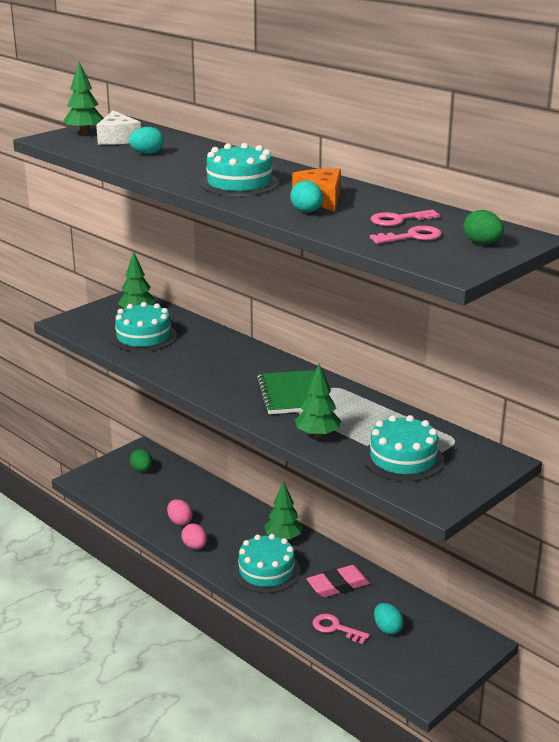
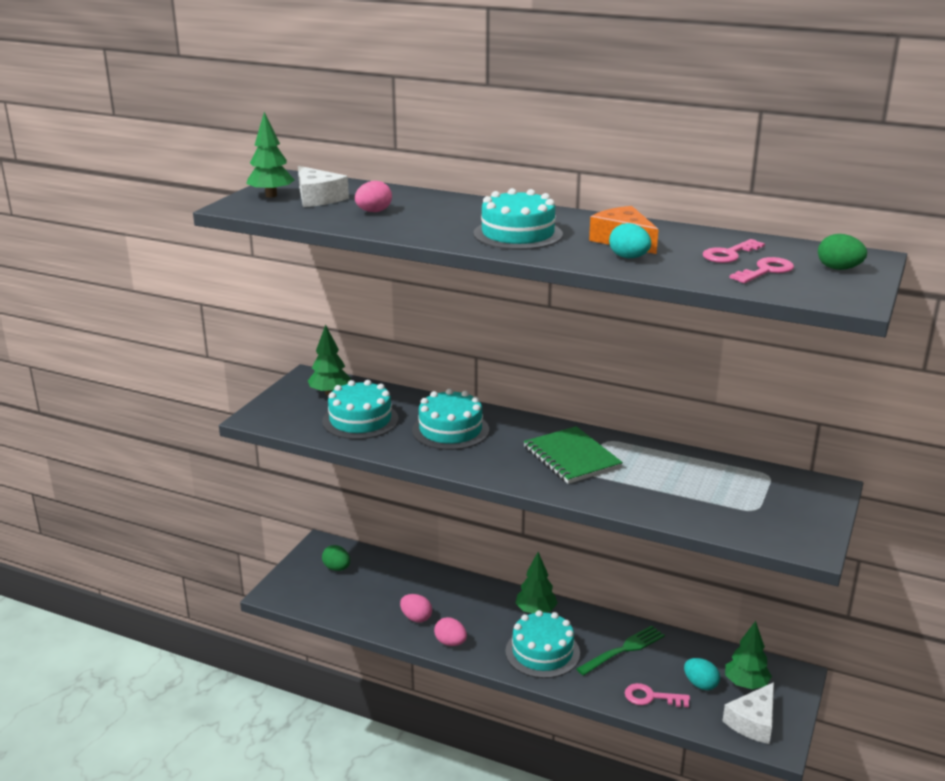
camera: 20 degrees left, 0 degrees up
turquoise egg [129,127,164,154] -> pink egg [355,181,392,212]
green tree [295,364,341,438] -> green tree moved to [725,621,772,689]
pink eraser [307,565,371,597] -> green fork [577,625,665,676]
turquoise cake [362,415,444,481] -> turquoise cake moved to [412,389,489,450]
none -> white cheese [723,682,774,744]

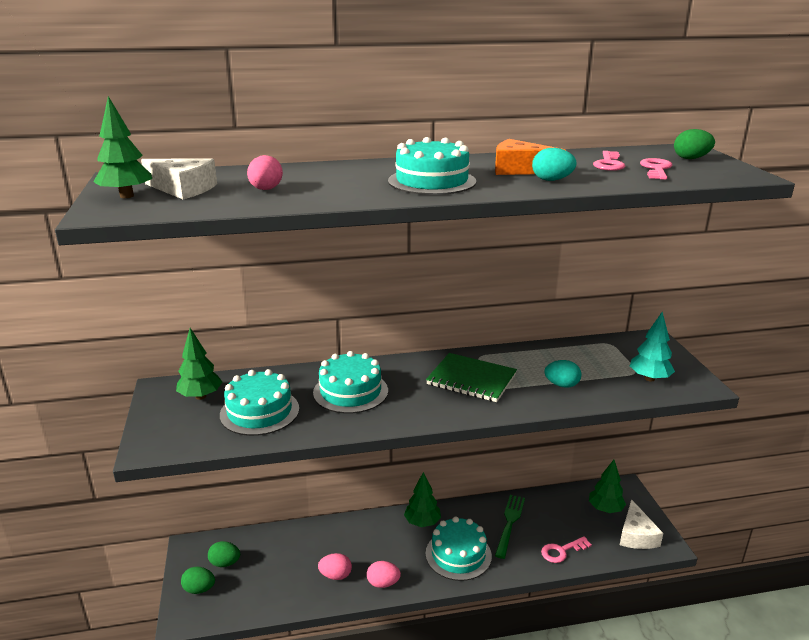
camera: 35 degrees left, 0 degrees up
turquoise egg [684,658,720,690] -> turquoise egg moved to [544,360,581,388]
none -> green egg [181,567,215,594]
none -> turquoise tree [630,312,675,381]

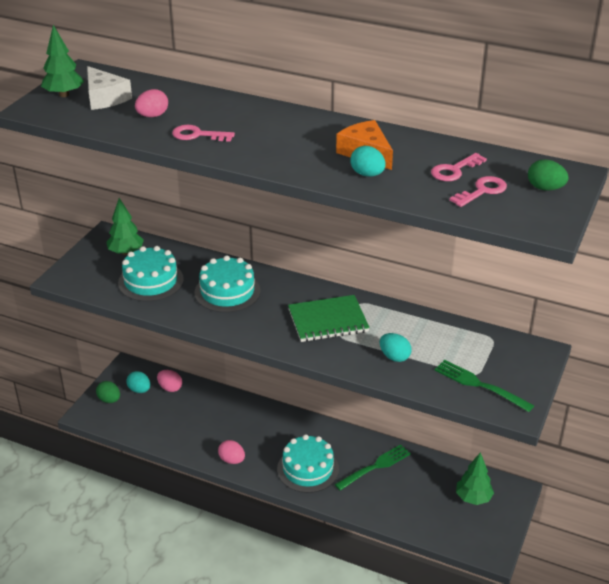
camera: 35 degrees right, 10 degrees up
green egg [208,541,240,567] -> turquoise egg [126,371,150,393]
pink egg [318,553,352,580] -> pink egg moved to [157,370,182,392]
turquoise cake [388,137,476,195] -> none
green tree [404,472,441,527] -> none
green notebook [426,353,517,402] -> green notebook turned 75 degrees counterclockwise [288,295,370,342]
pink key [541,536,592,563] -> pink key moved to [172,125,235,142]
white cheese [620,499,663,549] -> none
turquoise tree [630,312,675,381] -> green fork [435,360,534,412]

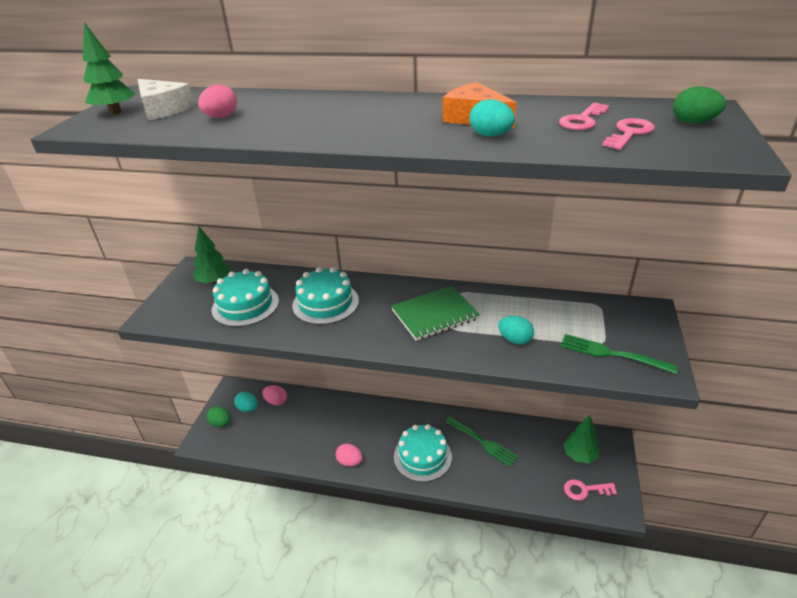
camera: 10 degrees left, 0 degrees up
pink key [172,125,235,142] -> pink key moved to [564,479,617,500]
green fork [334,444,411,491] -> green fork turned 90 degrees clockwise [445,417,518,467]

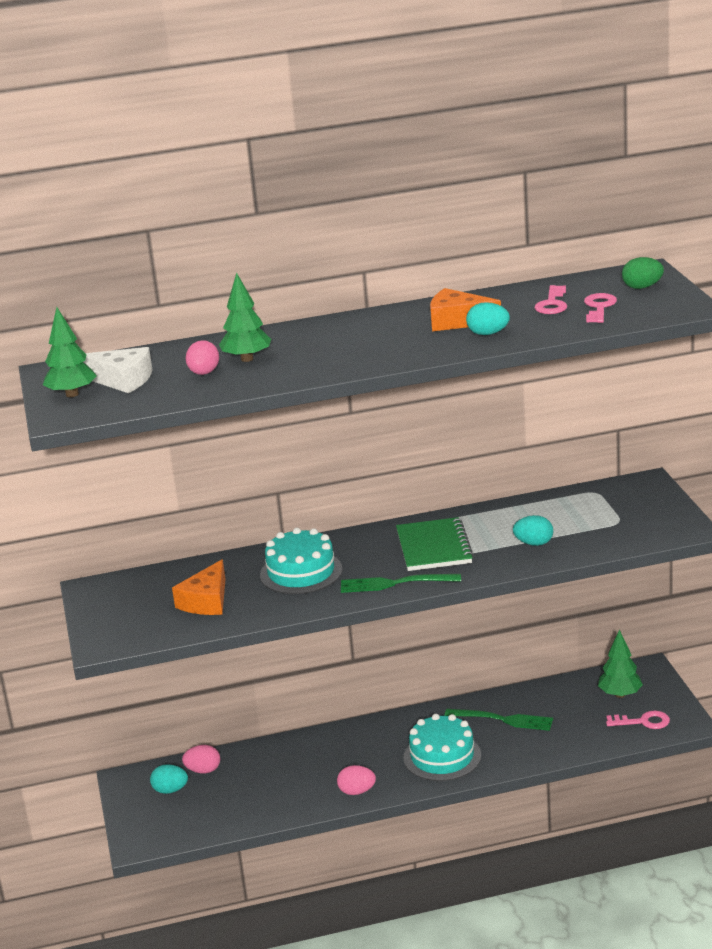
camera: 25 degrees left, 10 degrees down
green tree [193,226,231,284] -> green tree moved to [219,273,271,362]
green egg [207,406,231,427] -> none
turquoise cake [212,269,279,327] -> orange cheese [172,559,225,615]
green notebook [391,286,480,341] -> green notebook turned 45 degrees counterclockwise [396,517,474,571]
green fork [561,334,678,374] -> green fork moved to [341,574,461,593]
pink key [564,479,617,500] -> pink key turned 150 degrees counterclockwise [606,711,670,729]

